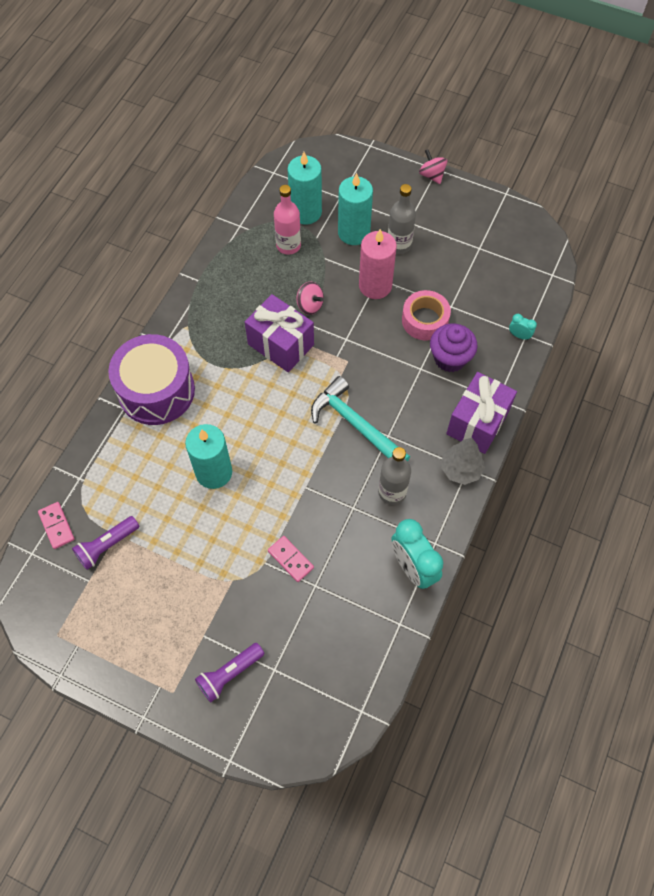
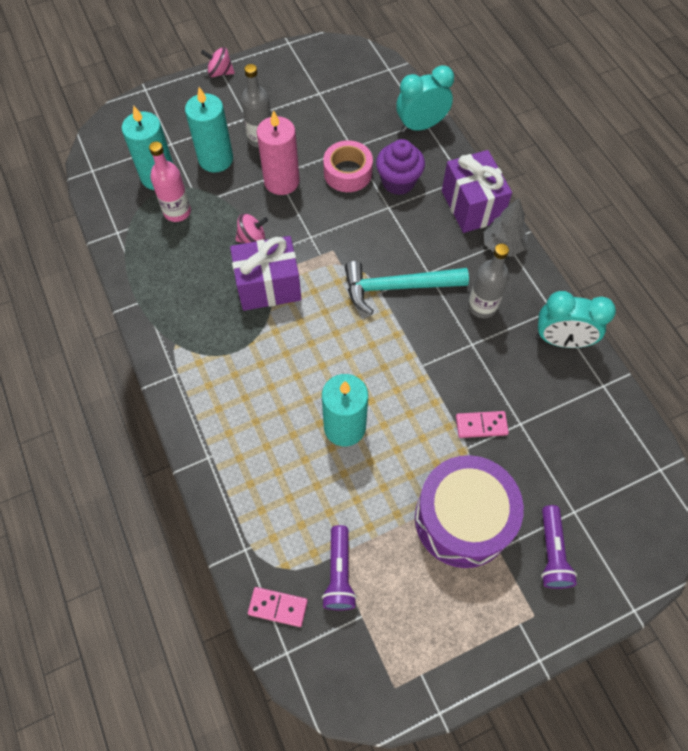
camera: 50 degrees left, 0 degrees up
purple drum [108,334,195,425] -> purple drum moved to [415,455,524,568]
turquoise clock [509,314,537,340] -> turquoise clock [396,65,454,133], size x2.17

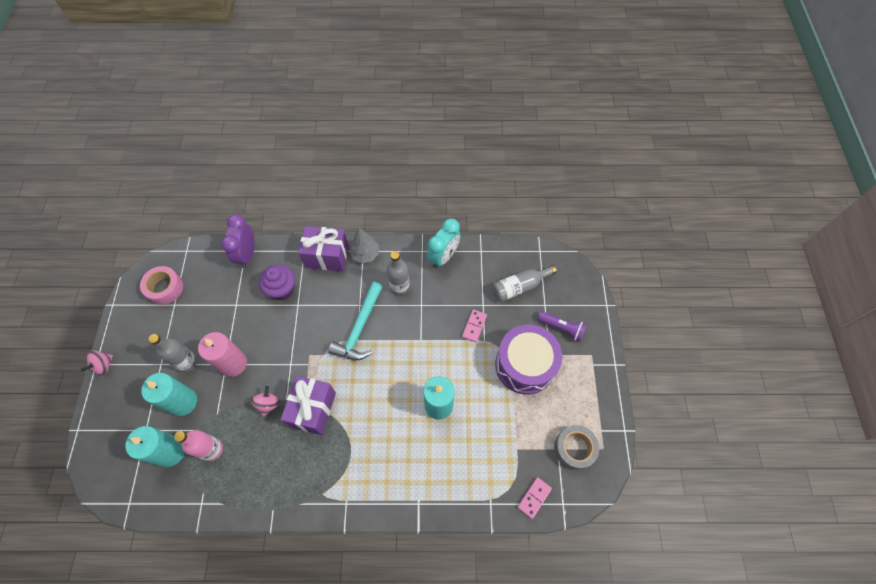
camera: 65 degrees left, 0 degrees up
purple flashlight [322,525,357,610] -> none
pink tape [323,140,373,192] -> pink tape moved to [140,266,183,305]
turquoise clock [396,65,454,133] -> purple clock [221,214,255,268]
none -> grey bottle [492,265,557,302]
none -> grey tape [554,425,599,470]

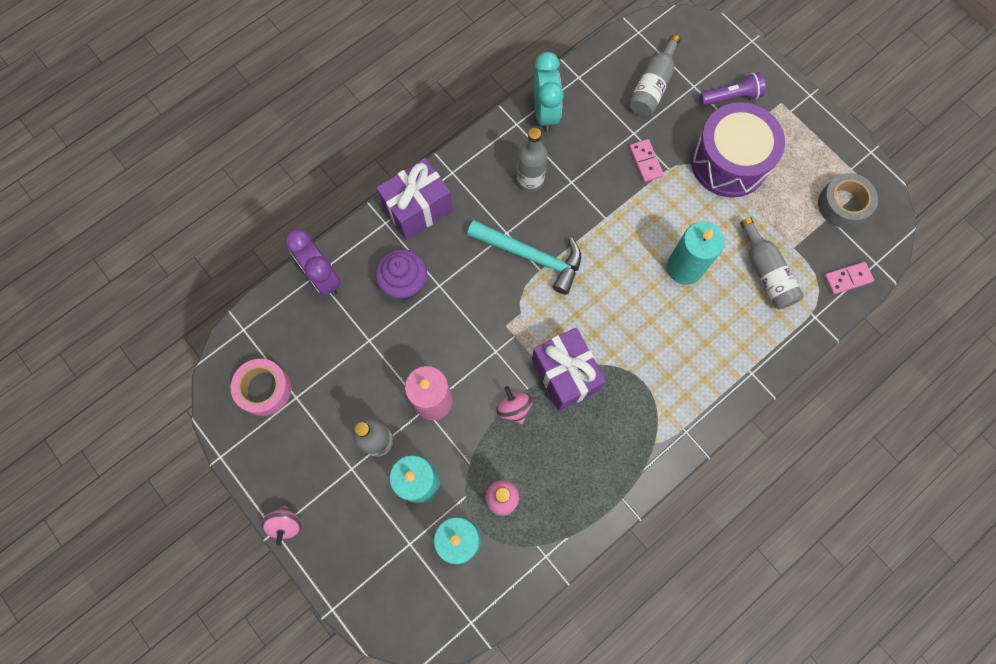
camera: 40 degrees left, 10 degrees up
turquoise hammer [328,282,383,360] -> turquoise hammer turned 45 degrees counterclockwise [467,220,581,295]
grey tree [349,228,379,263] -> none
pink domino [518,477,552,519] -> pink domino turned 75 degrees clockwise [824,262,874,295]
none -> grey bottle [740,217,804,310]

